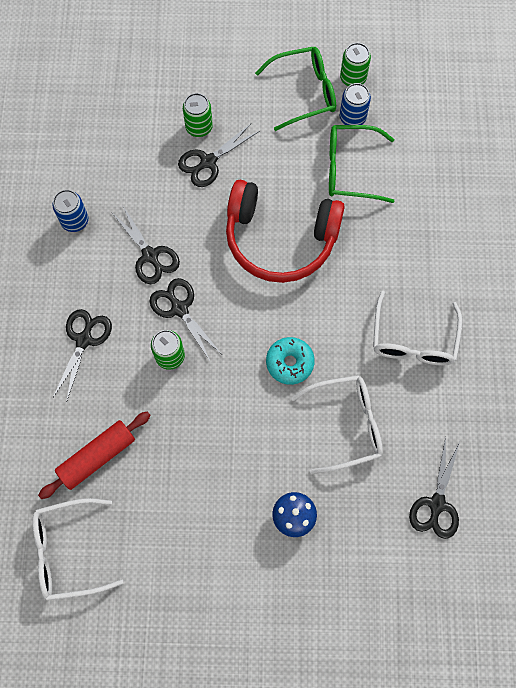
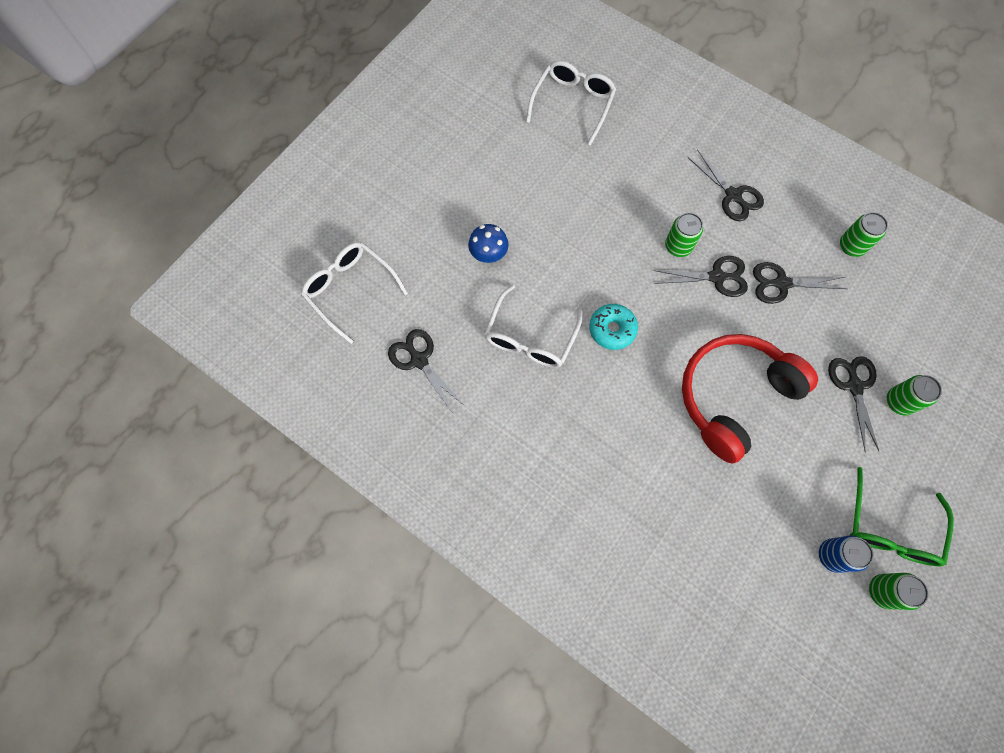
camera: 125 degrees right, 0 degrees up
red rolling pin [38,411,151,499] -> none
blue can [52,190,88,232] -> green can [840,212,888,257]
green glasses [329,125,395,203] -> none
white glasses [373,291,462,365] -> white glasses moved to [301,242,408,344]

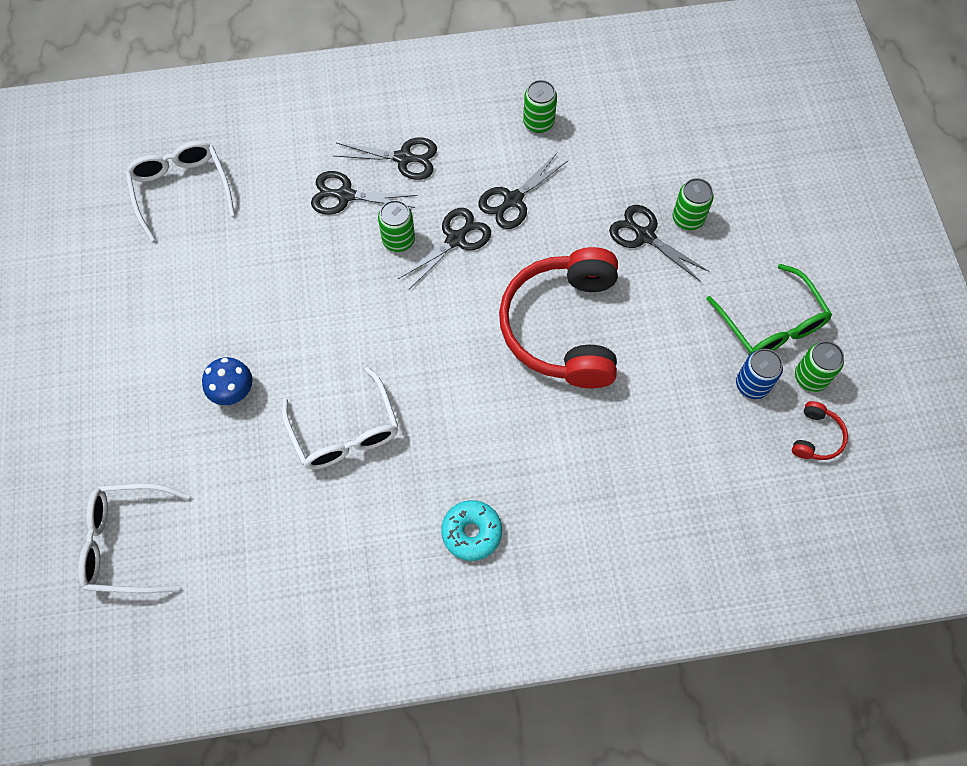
camera: 45 degrees left, 5 degrees down
black scissors [388,329,465,413] -> black scissors moved to [311,171,417,215]
turquoise donut [589,304,638,350] -> turquoise donut moved to [441,500,502,561]
none -> red headphones [792,401,848,460]

